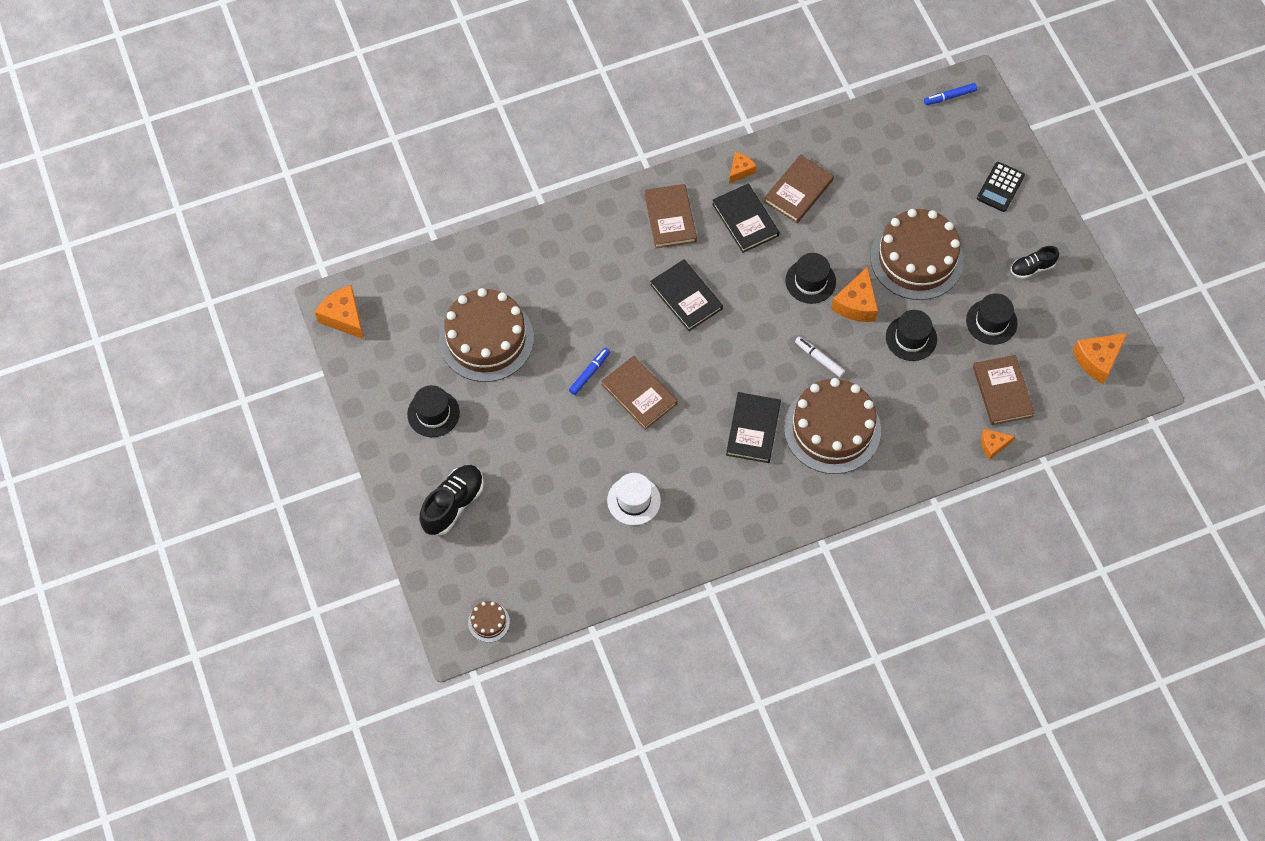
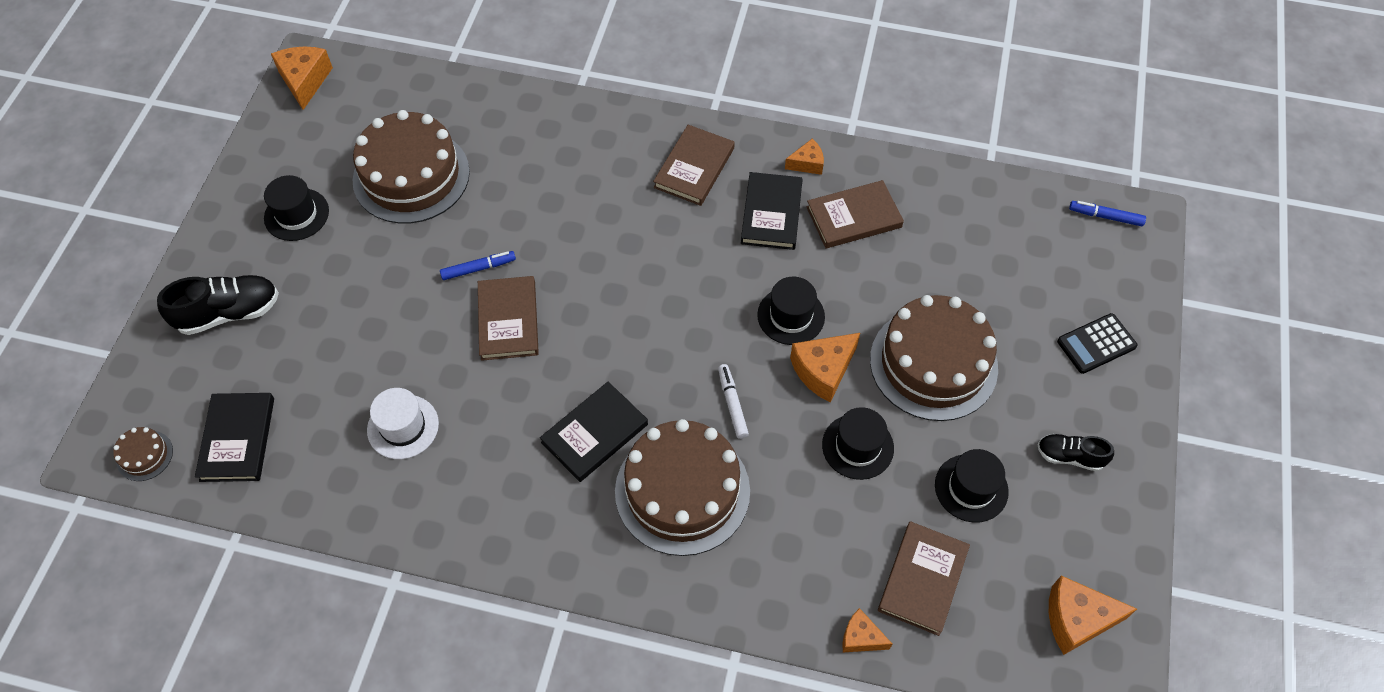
camera: 35 degrees right, 5 degrees down
black book [650,259,723,331] -> black book moved to [195,393,274,482]

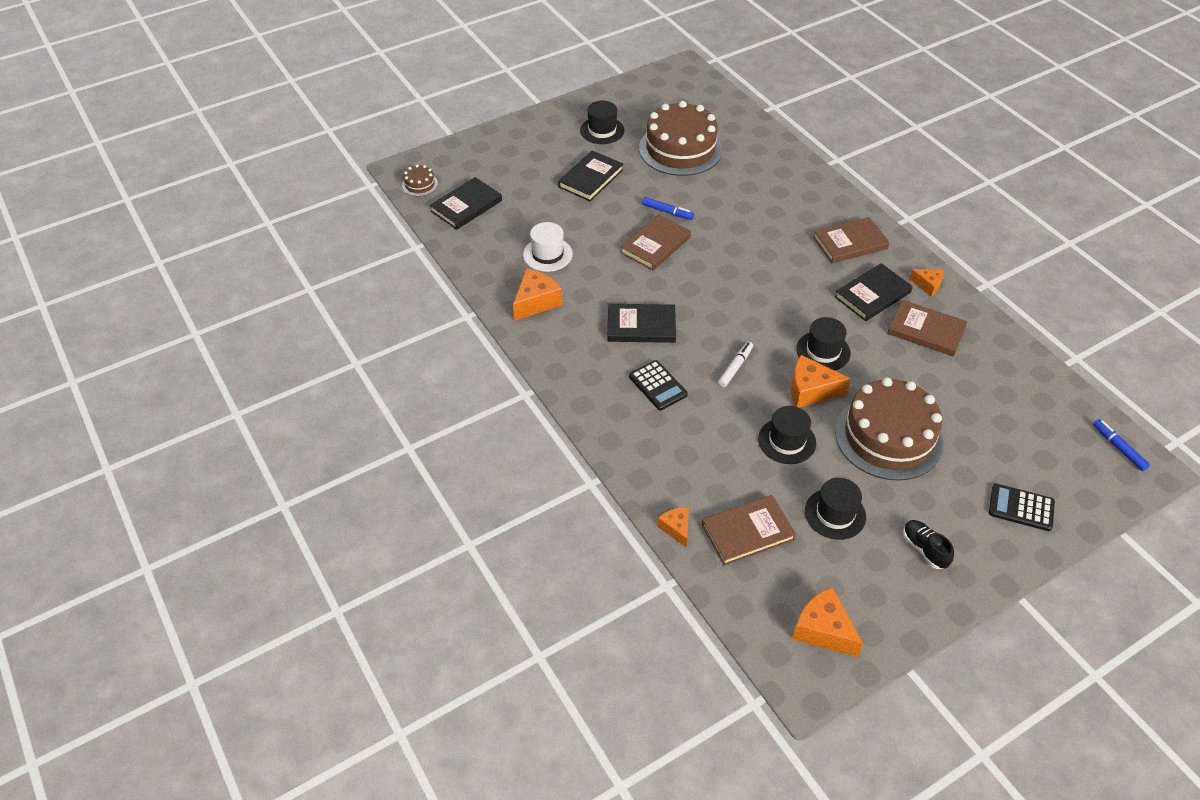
camera: 45 degrees right, 10 degrees down
black shoe [157,275,279,335] -> none
orange cheese [271,46,333,110] -> orange cheese moved to [513,269,562,321]
brown cake [615,419,750,556] -> black calculator [629,360,688,410]
none -> black book [558,150,623,201]

